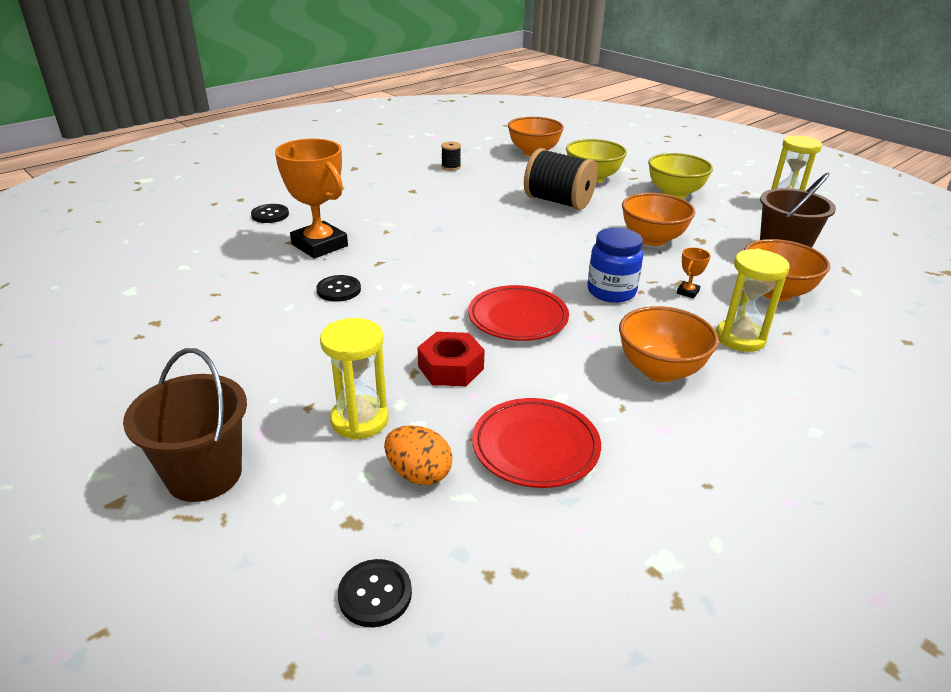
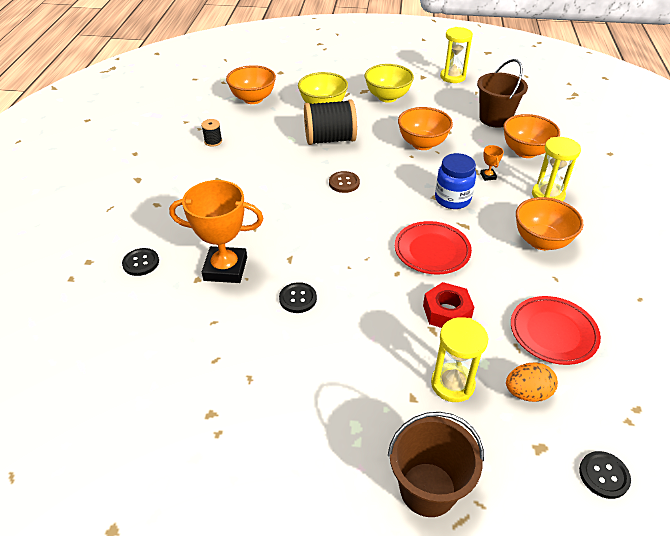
camera: 40 degrees left, 10 degrees up
none -> brown button [329,171,360,193]

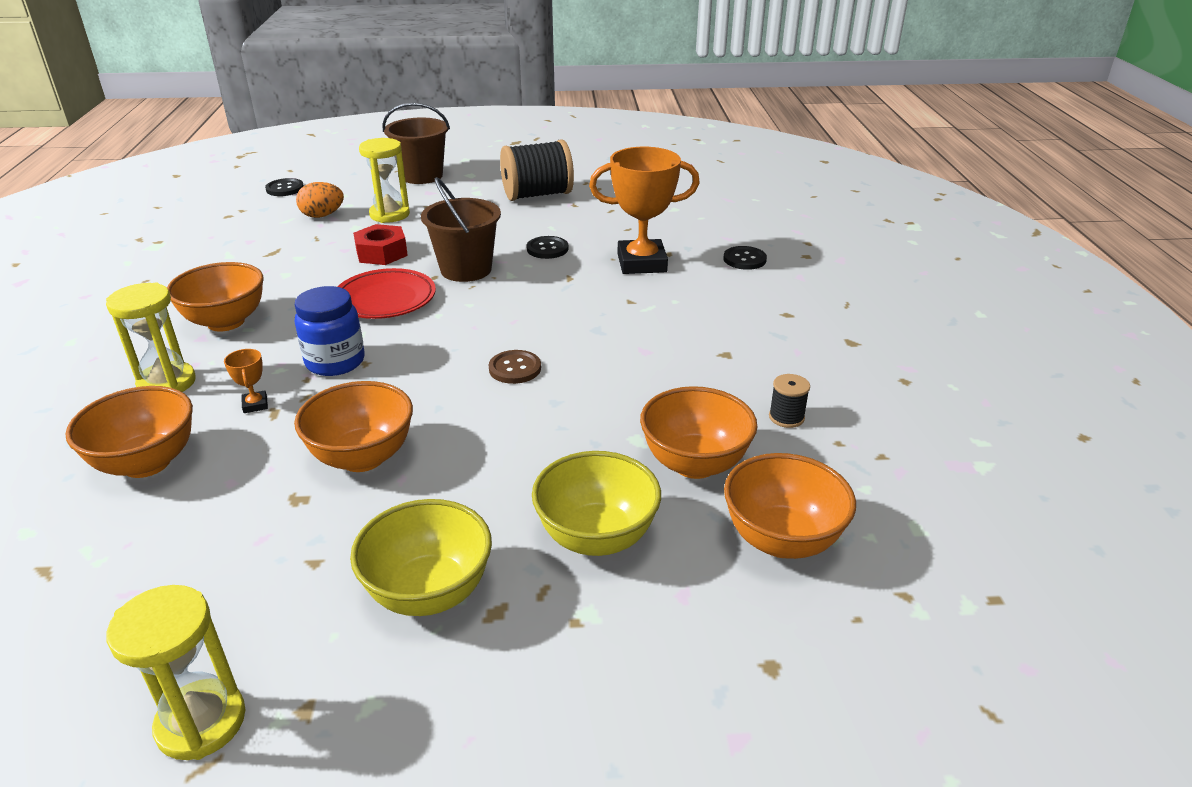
camera: 170 degrees right, 10 degrees down
black spool [304,100,357,145] -> black spool moved to [500,139,574,201]
brown bucket [477,59,528,128] -> brown bucket moved to [421,177,501,282]
red plate [511,296,601,365] -> none
none -> orange bowl [640,386,757,479]

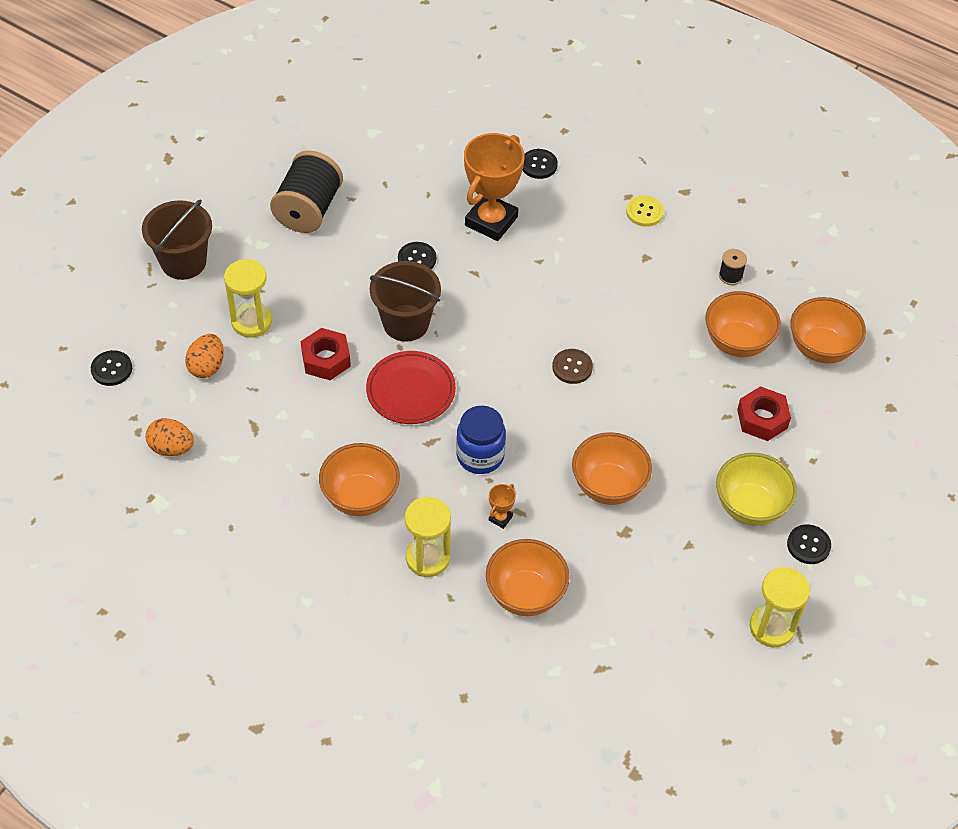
camera: 55 degrees left, 20 degrees up
orange trophy [224,349,268,413] -> orange trophy turned 75 degrees counterclockwise [489,484,516,529]
yellow bowl [532,451,661,556] -> red nut [737,386,791,441]
none -> orange egg [146,418,194,456]
none -> yellow button [626,195,664,227]
none -> black button [787,524,831,564]

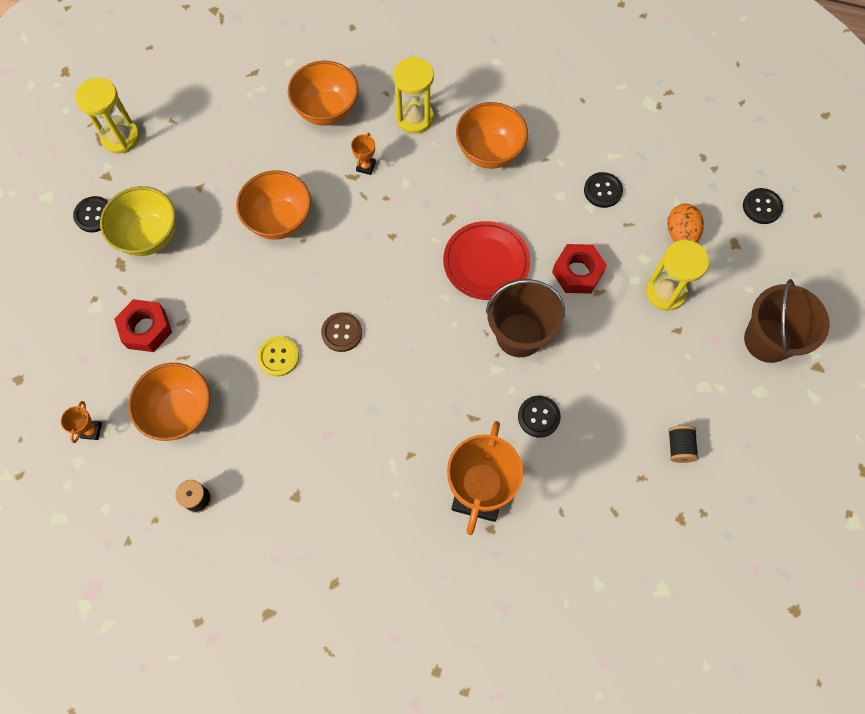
camera: 165 degrees right, 15 degrees up
orange egg [146,418,194,456] -> none
black spool [270,151,343,233] -> black spool [668,426,699,463], size x0.44
blue jar [456,406,506,474] -> none
black button [522,149,558,179] -> black button moved to [584,172,623,208]
yellow button [626,195,664,227] -> yellow button moved to [257,336,299,377]
orange bowl [791,297,866,363] -> orange trophy [61,401,102,443]

